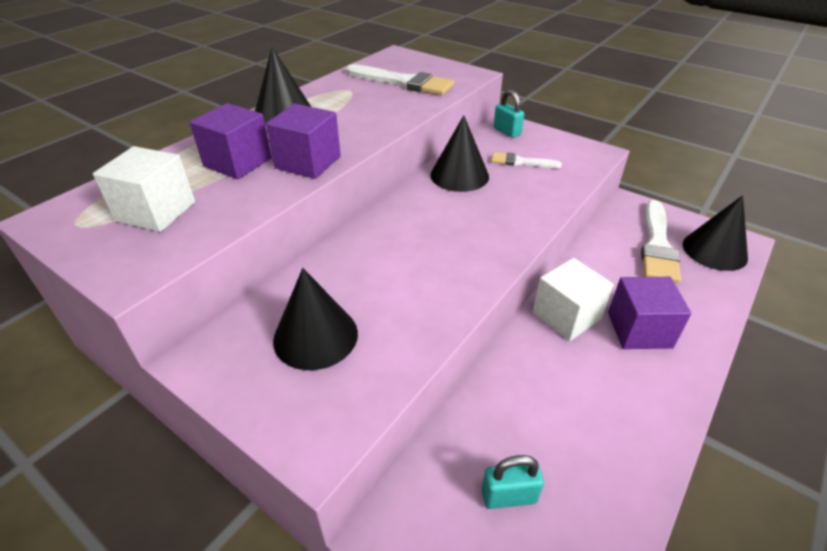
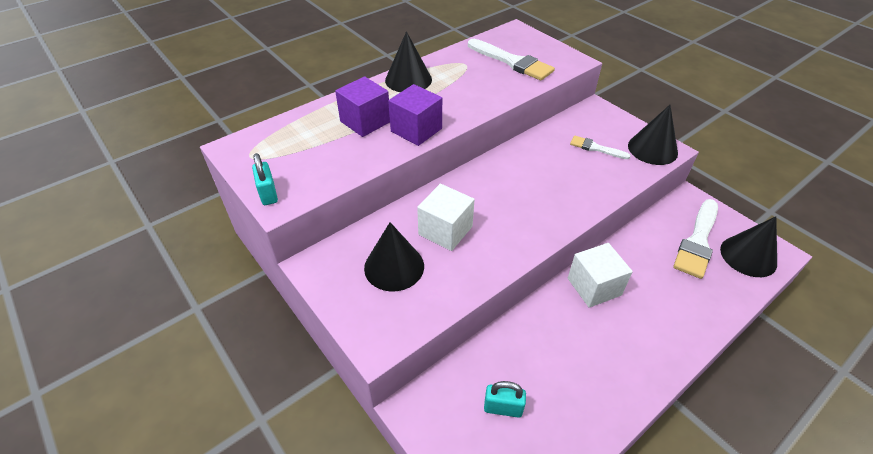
camera: 15 degrees right, 5 degrees up
white cube [93,146,195,232] -> white cube moved to [417,184,475,251]
black cone [430,115,489,192] -> black cone moved to [628,105,678,165]
turquoise padlock [494,90,524,138] -> turquoise padlock moved to [252,153,278,205]
purple cube [608,277,692,349] -> none

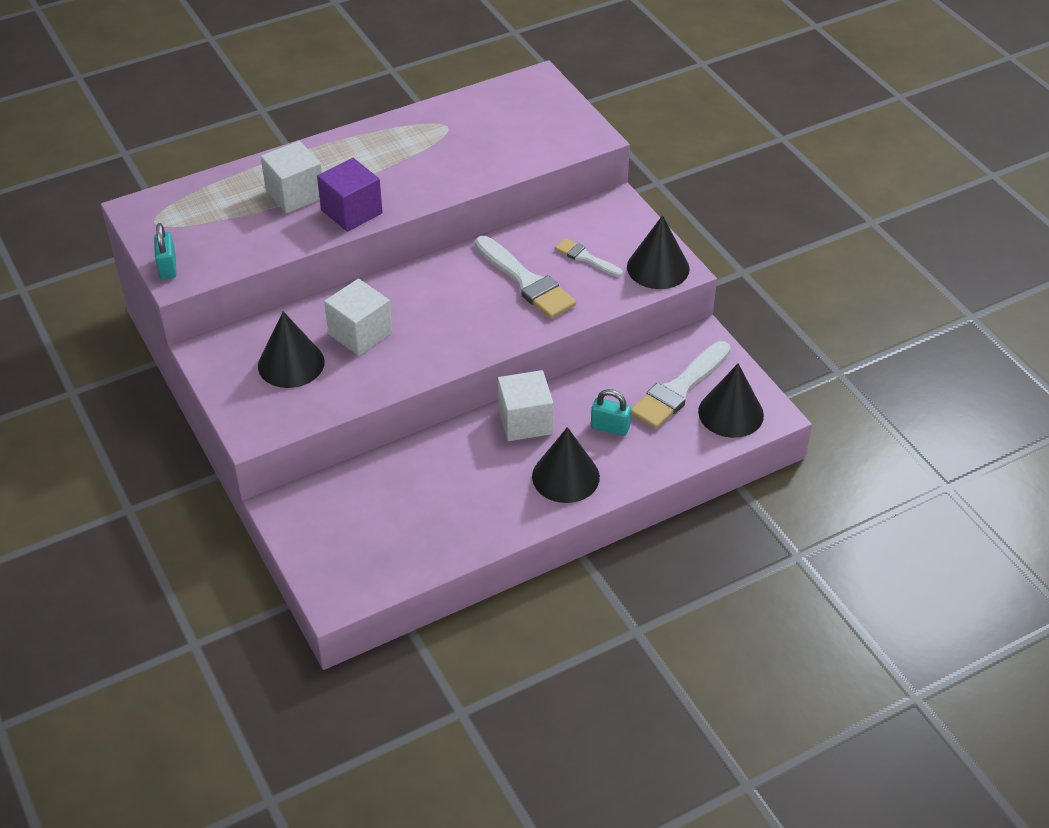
camera: 10 degrees right, 0 degrees up
purple cube [335,76,390,137] -> white cube [261,141,322,213]
black cone [385,31,432,92] -> black cone moved to [532,427,600,503]
white brush [468,39,555,81] -> white brush moved to [475,236,576,319]
turquoise padlock [484,381,526,418] -> turquoise padlock moved to [591,389,631,436]

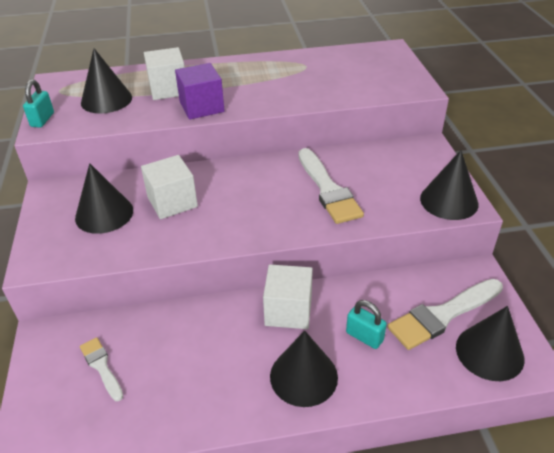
camera: 20 degrees right, 5 degrees down
white brush [555,238,623,277] -> white brush moved to [80,337,123,401]
none -> black cone [81,48,132,114]

